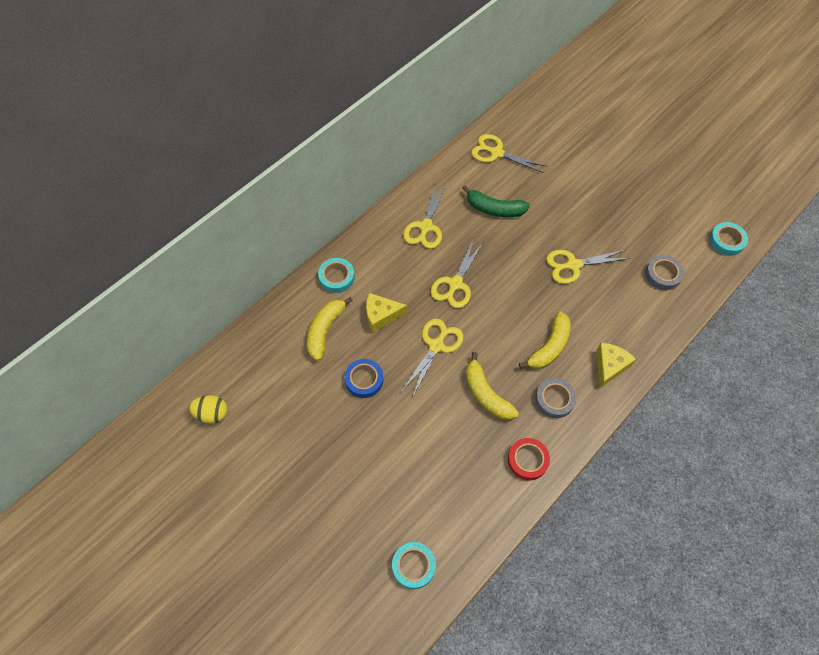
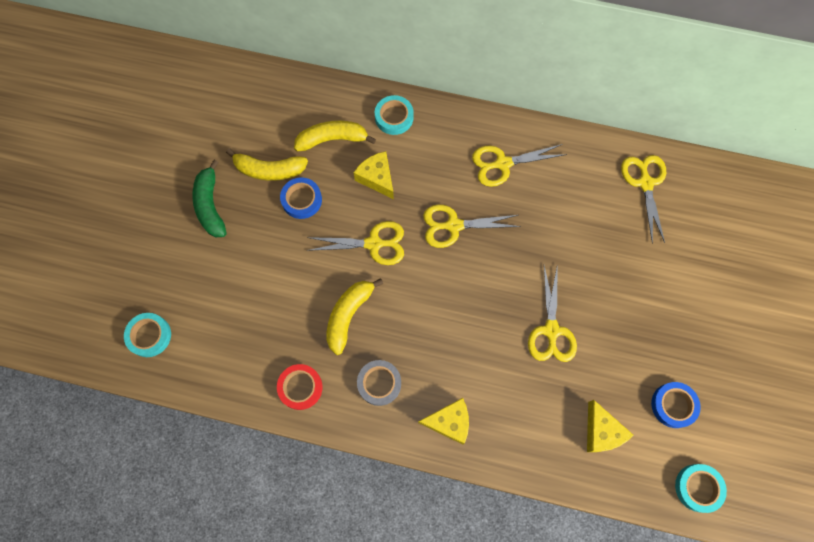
camera: 60 degrees right, 10 degrees up
yellow egg [189,395,228,424] -> none
green banana [462,185,530,217] -> green banana moved to [192,160,226,237]
yellow banana [519,311,571,369] -> yellow banana moved to [226,148,308,181]
yellow scissors [546,250,630,284] -> yellow scissors turned 135 degrees counterclockwise [528,264,577,362]
grey tape [645,255,684,290] -> yellow cheese [587,400,633,452]
none -> blue tape [651,382,701,428]

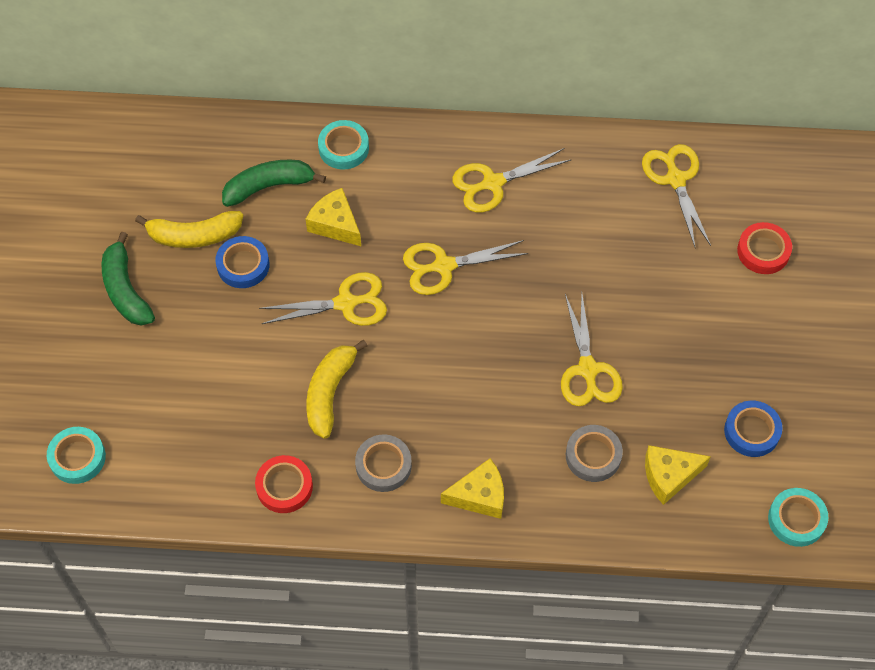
camera: 10 degrees left, 10 degrees down
yellow banana [294,121,376,152] -> green banana [222,160,326,207]
yellow cheese [587,400,633,452] -> yellow cheese turned 105 degrees clockwise [645,445,711,505]
none -> grey tape [566,425,623,482]
none -> red tape [737,222,792,274]

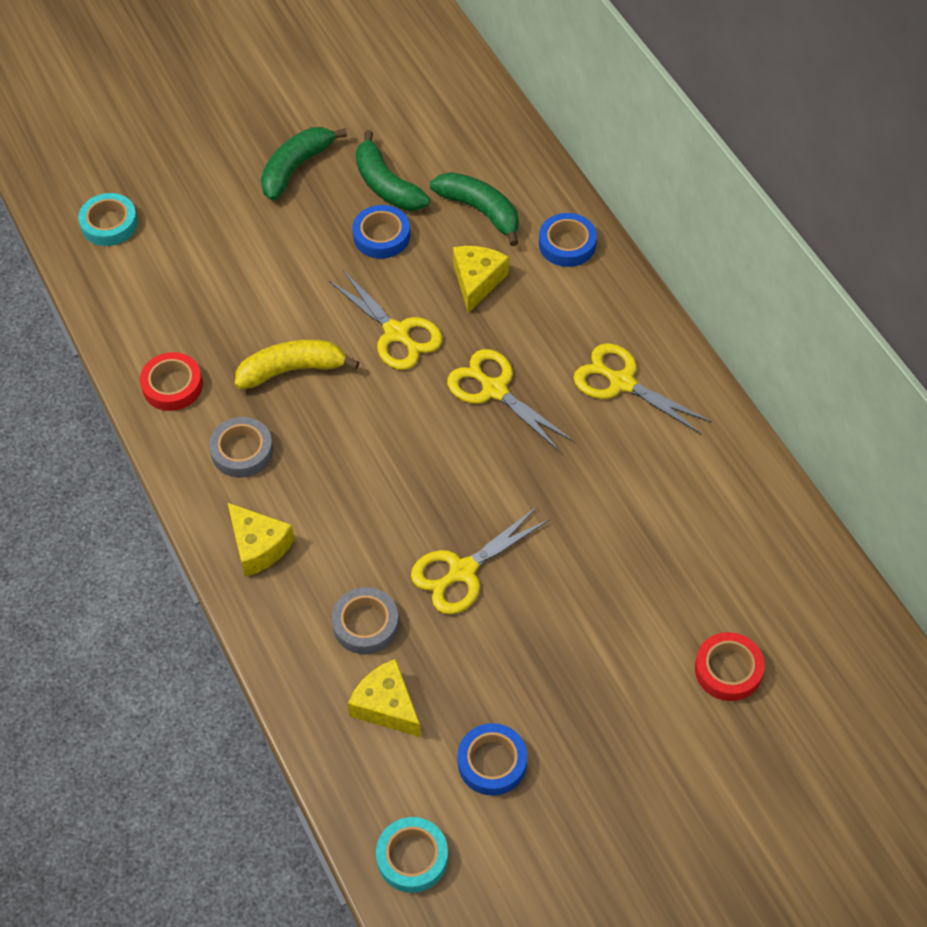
camera: 60 degrees right, 5 degrees down
yellow banana [135,211,243,248] -> green banana [356,130,430,211]
turquoise tape [318,120,369,169] -> blue tape [539,213,597,267]
yellow scissors [642,144,711,247] -> none

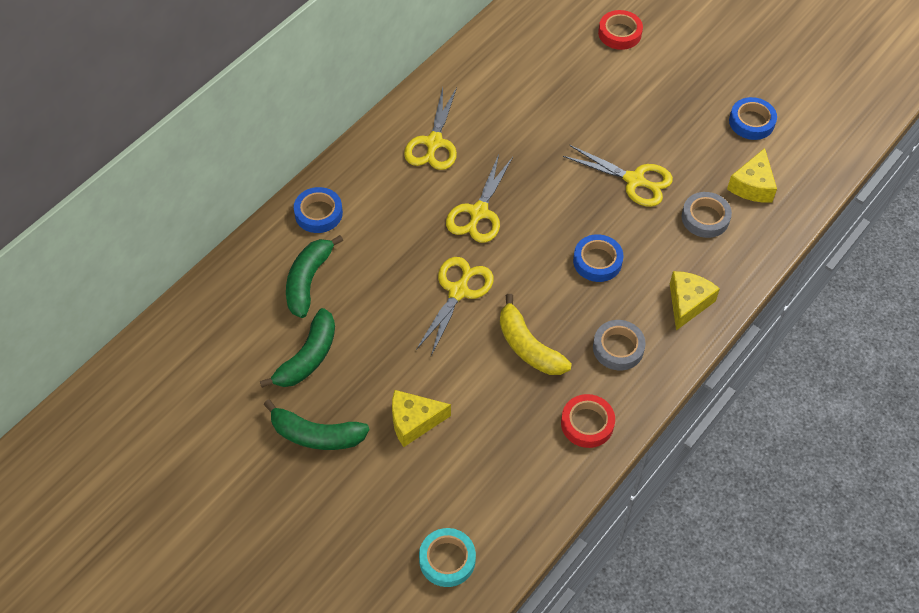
camera: 115 degrees left, 0 degrees up
blue tape [352,205,410,259] -> blue tape moved to [573,234,624,282]
turquoise tape [376,817,448,893] -> none
yellow cheese [453,246,509,313] -> yellow cheese moved to [392,390,451,447]

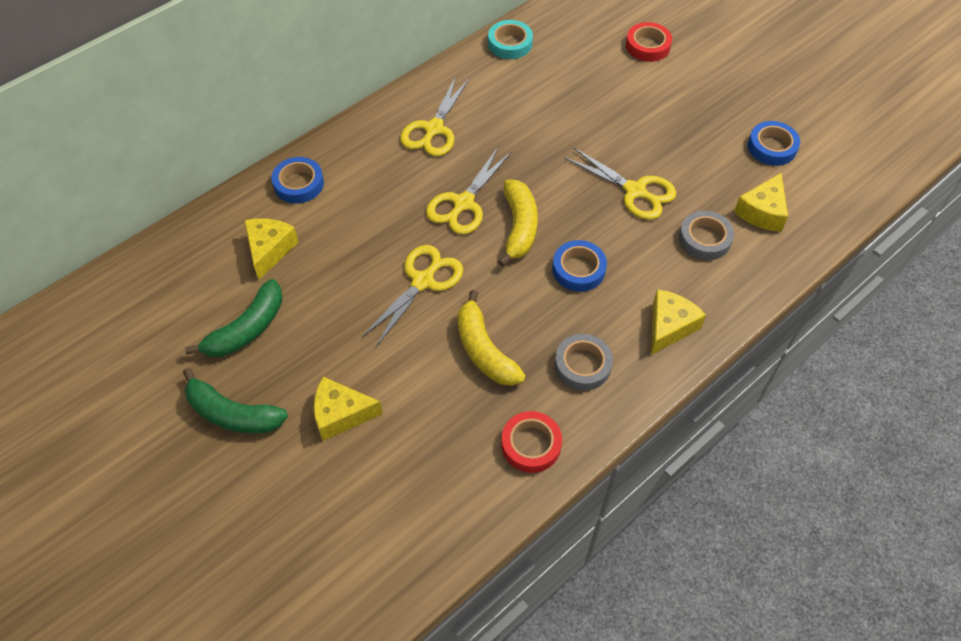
camera: 10 degrees right, 0 degrees up
green banana [286,235,343,318] -> yellow cheese [244,218,299,280]
turquoise tape [419,528,476,587] -> turquoise tape moved to [488,20,533,59]
none -> yellow banana [498,180,538,267]

